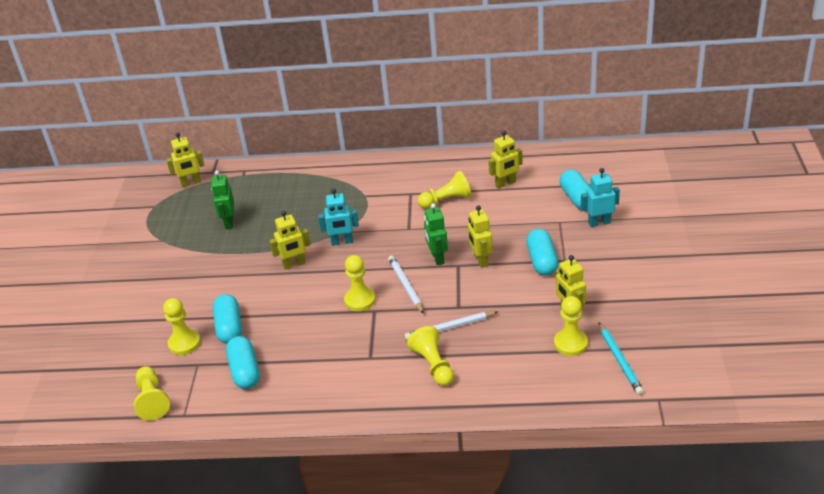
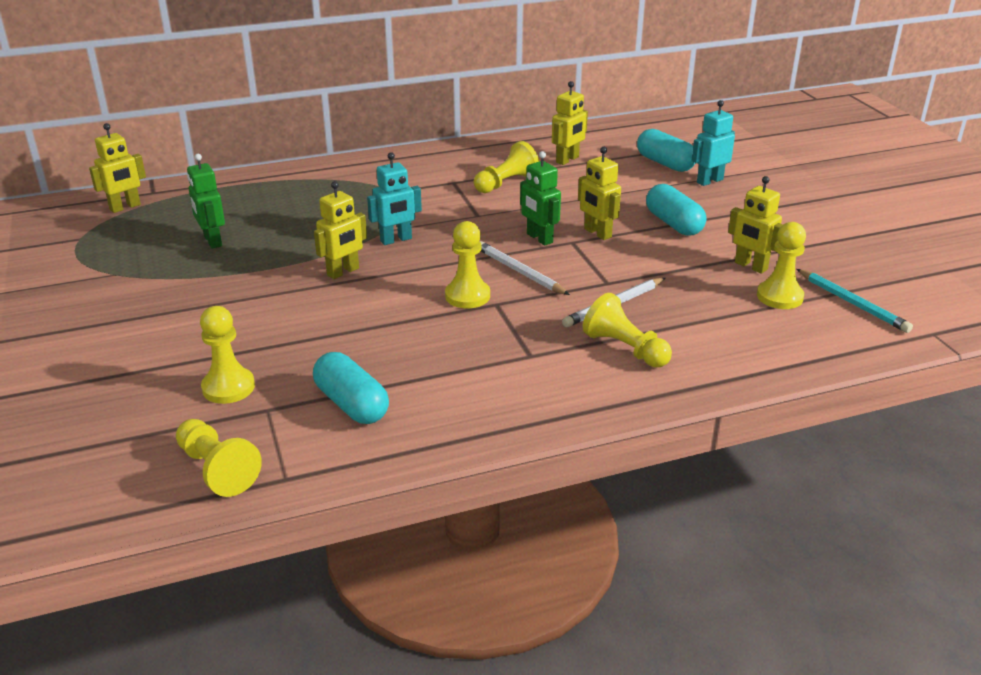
camera: 25 degrees left, 5 degrees down
turquoise capsule [213,294,242,344] -> none

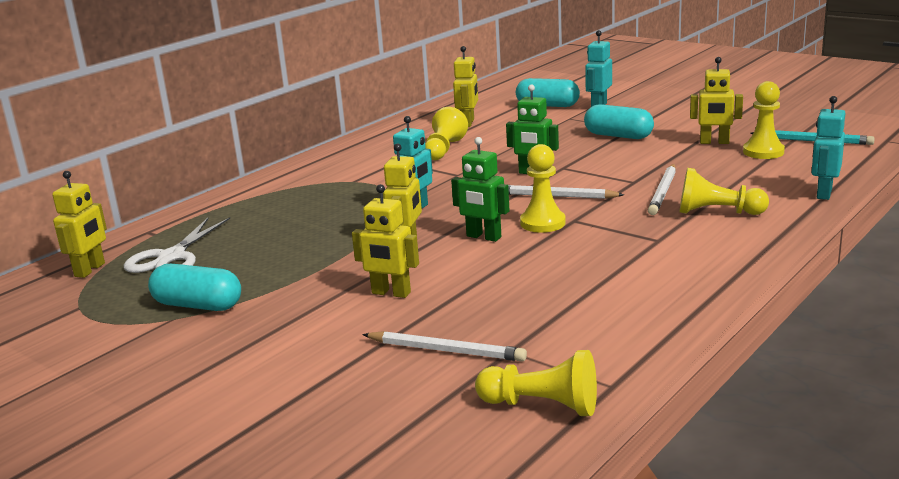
camera: 30 degrees left, 10 degrees down
green robot [187,154,225,249] -> green robot moved to [451,137,510,242]
yellow pawn [200,306,255,404] -> white pencil [362,331,527,362]
turquoise capsule [313,352,389,424] -> turquoise capsule moved to [148,264,241,311]
yellow robot [578,147,621,240] -> yellow robot moved to [352,184,419,298]
none -> white scissors [124,217,230,273]
none -> turquoise robot [812,96,845,200]

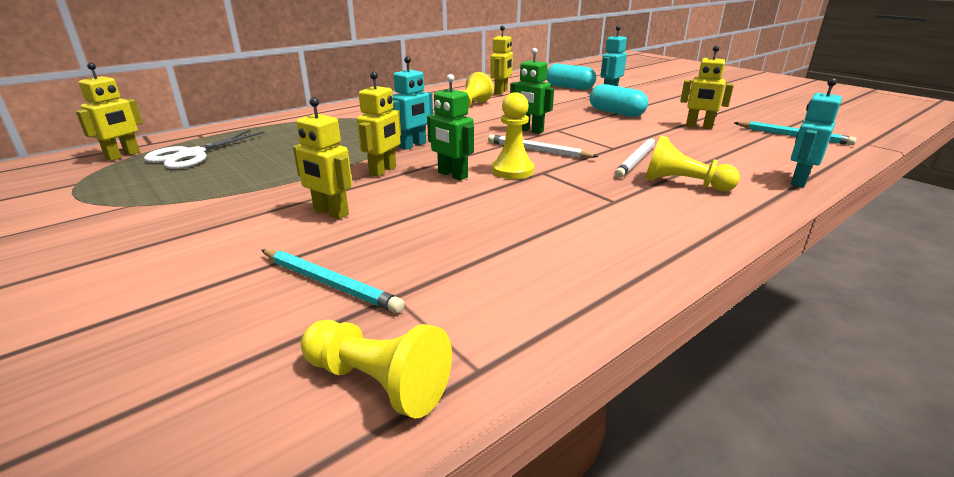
camera: 10 degrees right, 5 degrees up
turquoise capsule [148,264,241,311] -> none
white pencil [362,331,527,362] -> turquoise pencil [261,249,405,313]
yellow pawn [743,81,785,159] -> none

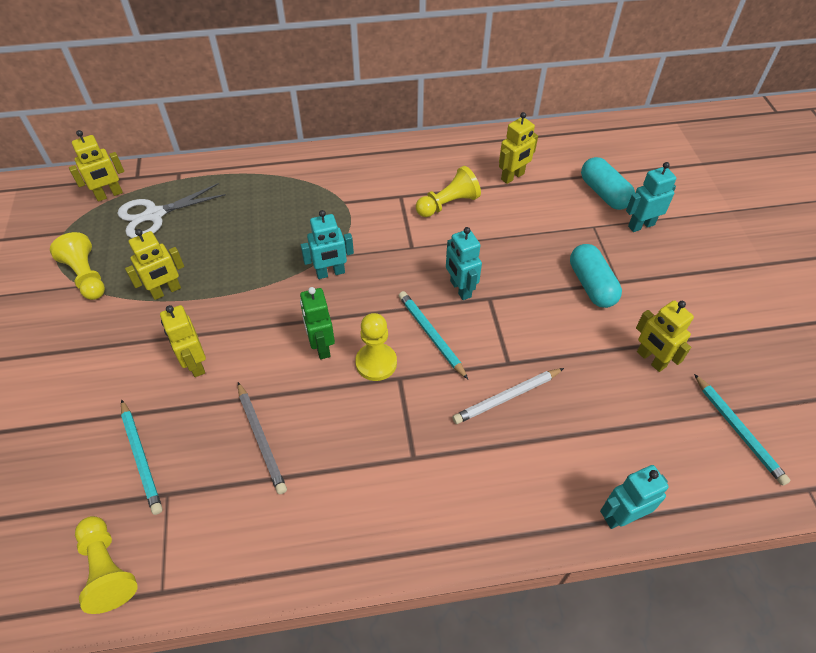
camera: 30 degrees right, 25 degrees up
yellow robot [357,72,401,177] -> yellow robot moved to [125,229,184,300]
white pencil [488,134,599,158] -> turquoise pencil [399,291,468,379]
green robot [510,48,554,134] -> turquoise robot [446,227,482,300]
yellow pawn [645,135,740,192] -> yellow pawn moved to [50,232,105,300]
none -> grey pencil [238,382,287,494]

